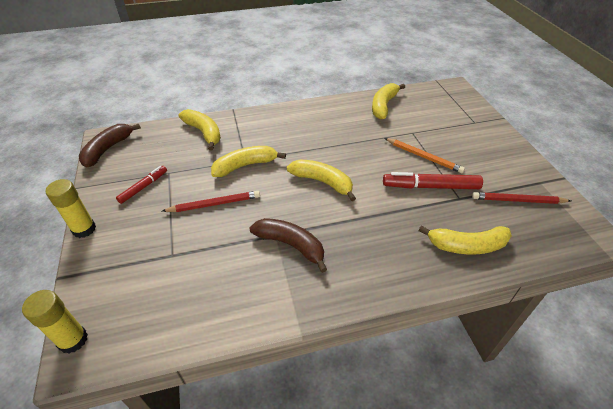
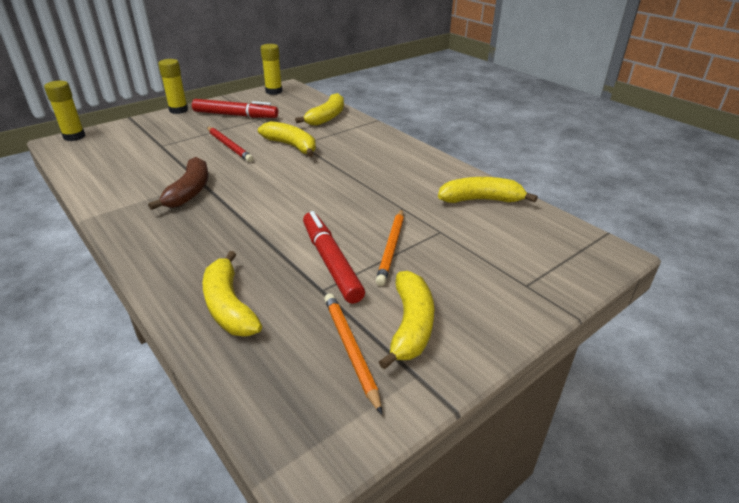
camera: 65 degrees right, 10 degrees down
brown banana [79,124,141,167] -> yellow glue stick [261,44,282,95]
red marker [116,166,167,204] -> red marker [192,99,278,118], size x1.67
yellow banana [287,160,356,201] -> yellow banana moved to [379,271,434,370]
red pencil [472,192,571,204] -> orange pencil [324,293,382,415]

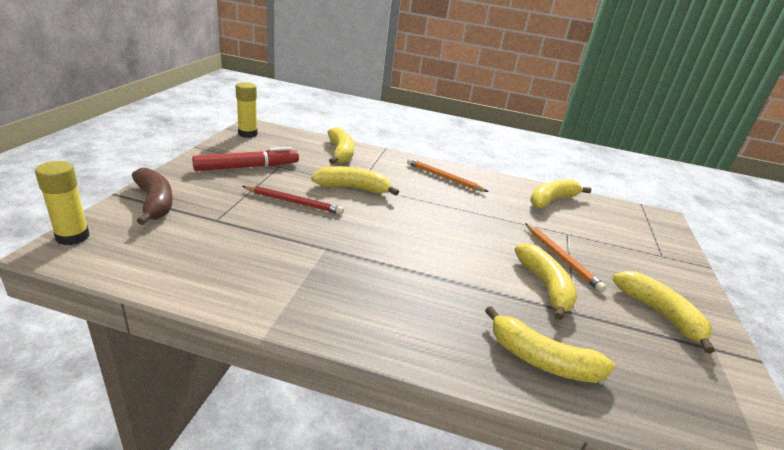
camera: 40 degrees left, 5 degrees down
brown banana [148,157,208,210] -> brown banana moved to [132,168,173,225]
yellow glue stick [158,59,188,114] -> none
red marker [303,211,365,304] -> yellow banana [515,243,578,320]
orange pencil [324,293,382,415] -> orange pencil moved to [407,158,489,192]

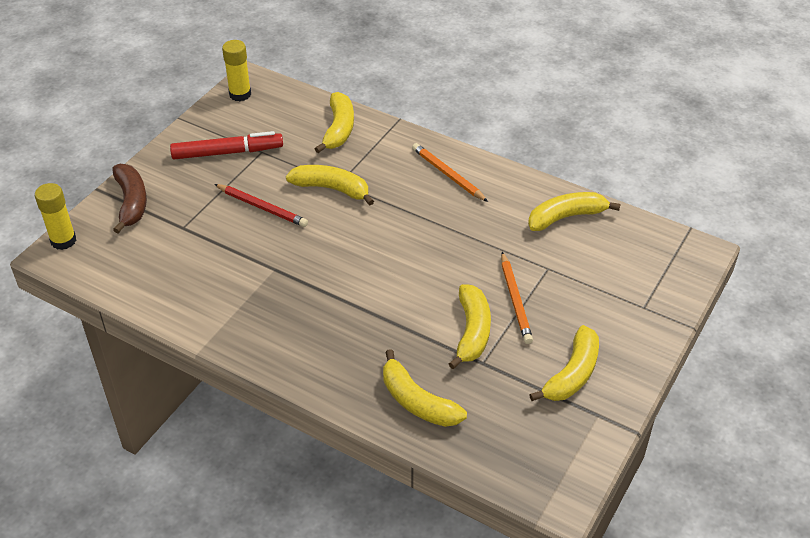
camera: 20 degrees right, 15 degrees up
yellow banana [612,271,715,354] -> yellow banana turned 45 degrees clockwise [529,325,599,401]

